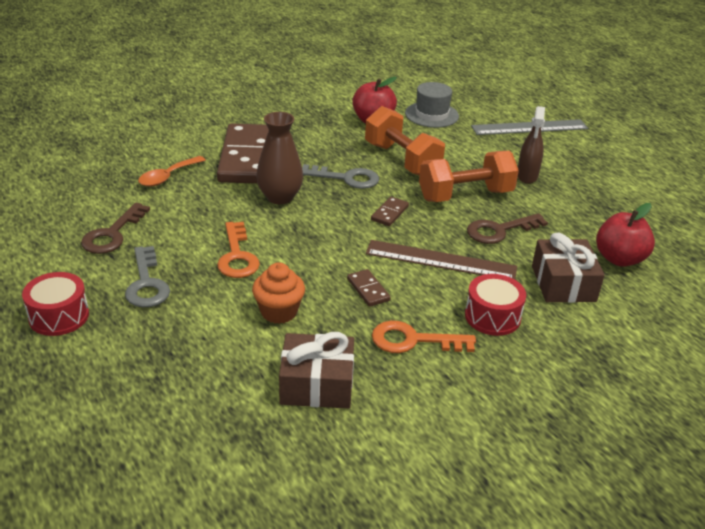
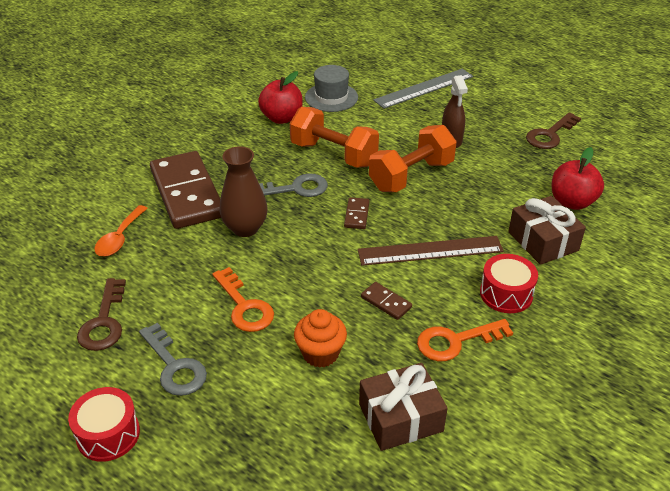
camera: 20 degrees left, 5 degrees up
brown key [467,213,548,244] -> brown key moved to [526,112,581,149]

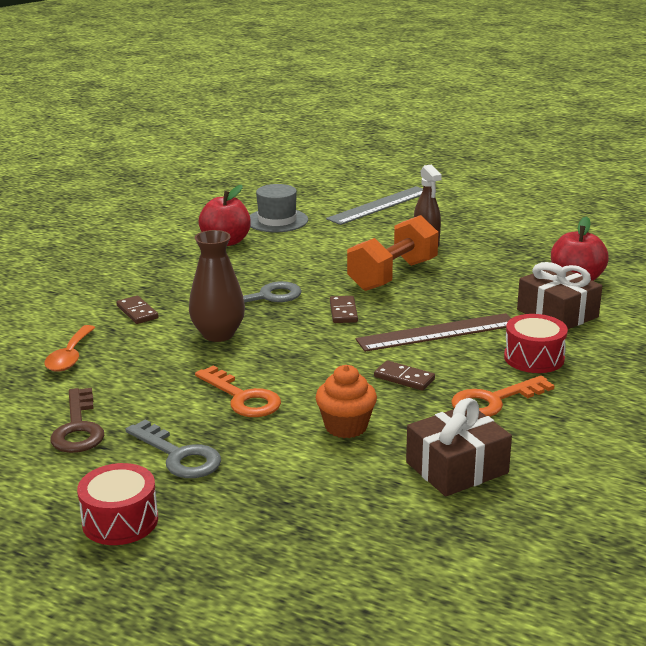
camera: 10 degrees left, 15 degrees down
brown domino [150,151,221,229] -> brown domino [116,296,159,324], size x0.40
orange dumbbell [290,107,379,168] -> none
brown key [526,112,581,149] -> none

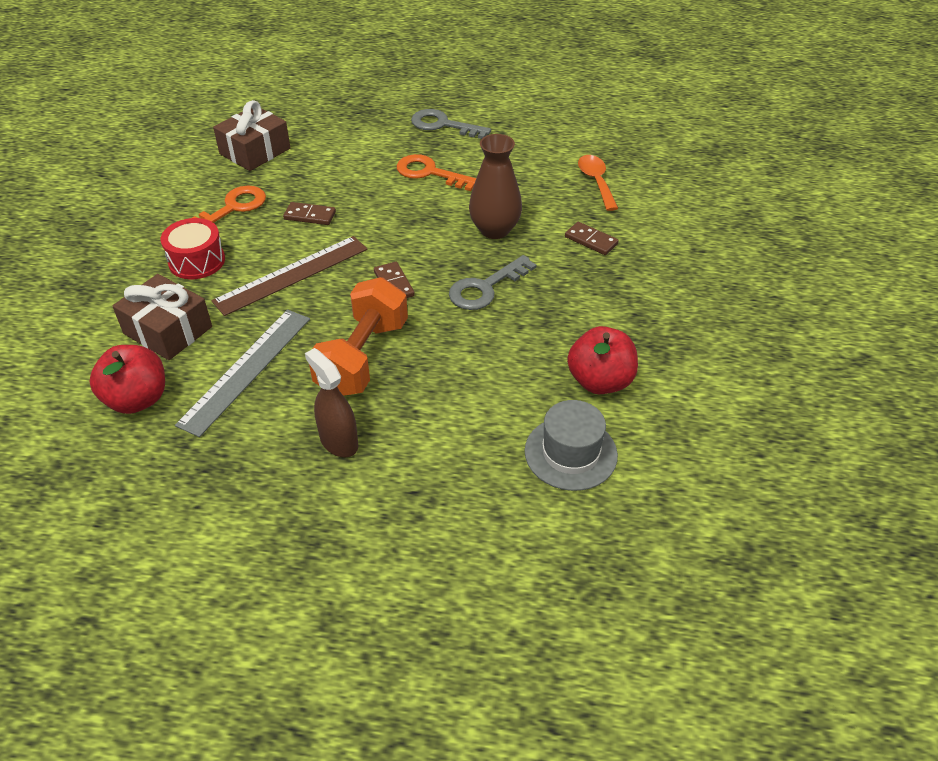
camera: 160 degrees right, 20 degrees up
brown key [50,388,104,453] -> none
red drum [77,463,158,545] -> none
orange cupcake [315,365,377,438] -> none
grey ruler [326,186,423,225] -> grey ruler moved to [175,309,310,437]

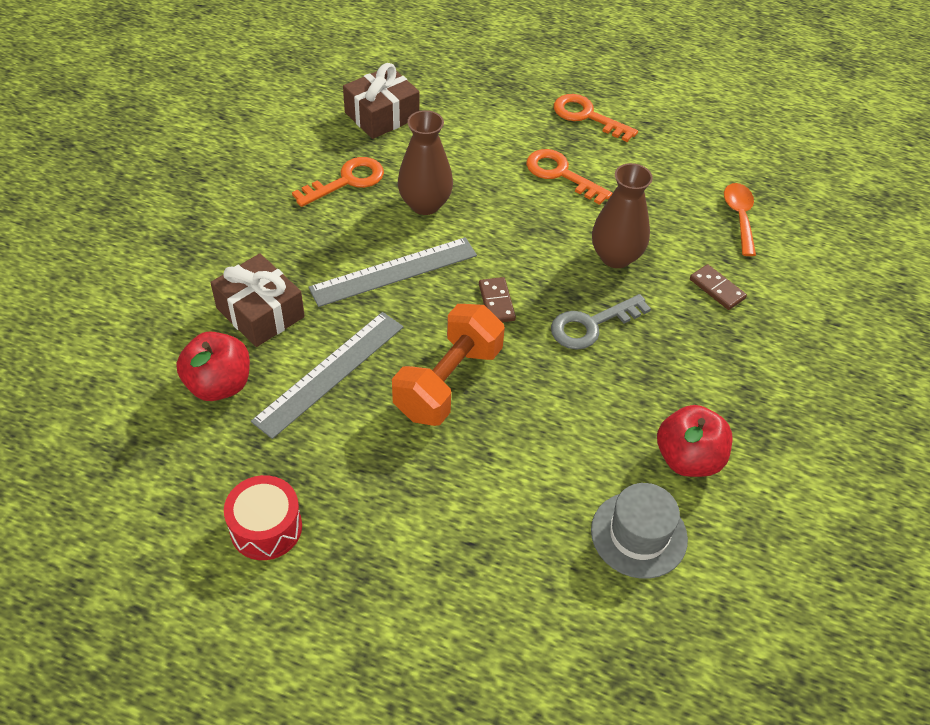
camera: 10 degrees right, 5 degrees up
red drum [161,218,225,279] -> red drum moved to [224,475,302,560]
brown ruler [212,236,367,316] -> grey ruler [309,237,477,307]
brown domino [283,202,336,225] -> brown vase [397,110,453,215]
brown spray bottle [305,348,358,457] -> none
grey key [411,109,491,139] -> orange key [554,94,638,142]

